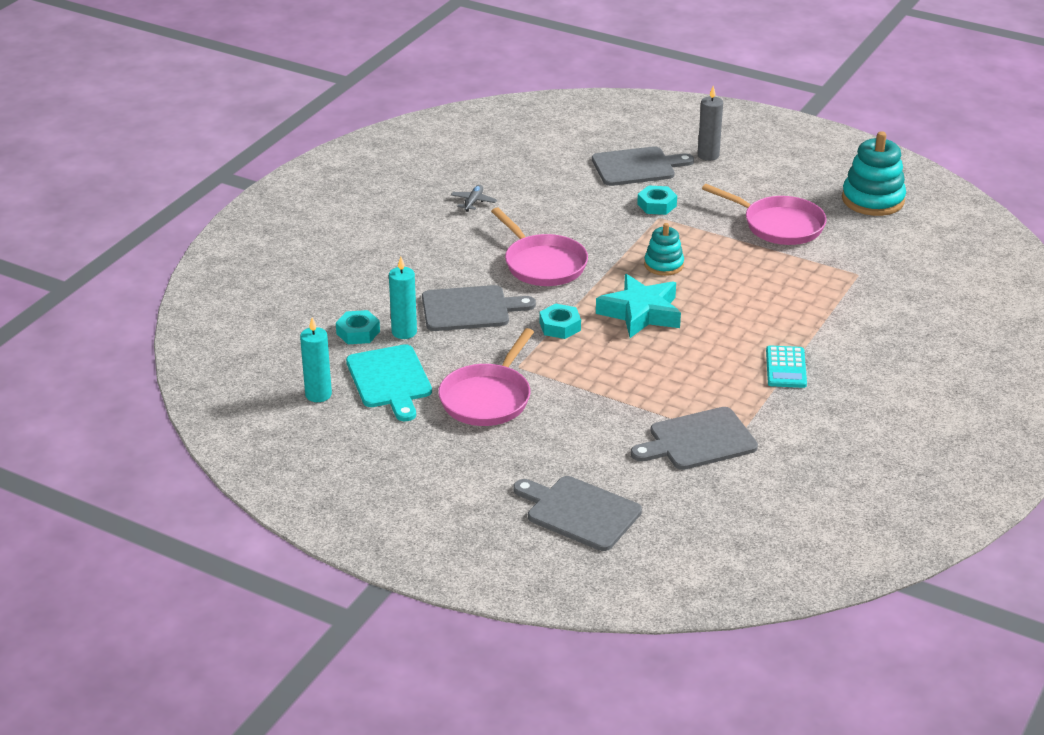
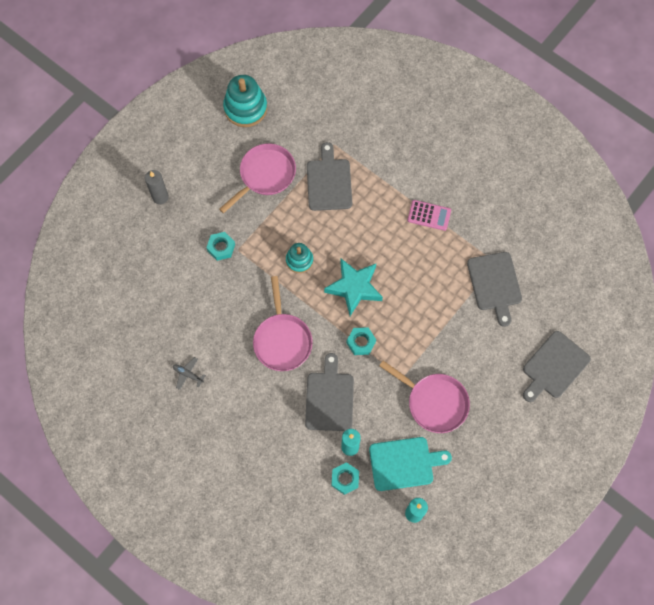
camera: 80 degrees left, 35 degrees up
pink pan [491,208,588,286] -> pink pan turned 105 degrees clockwise [253,276,313,371]
grey cutting board [592,146,694,186] -> grey cutting board moved to [307,142,352,211]
turquoise calculator [766,345,807,388] -> pink calculator [407,200,451,231]

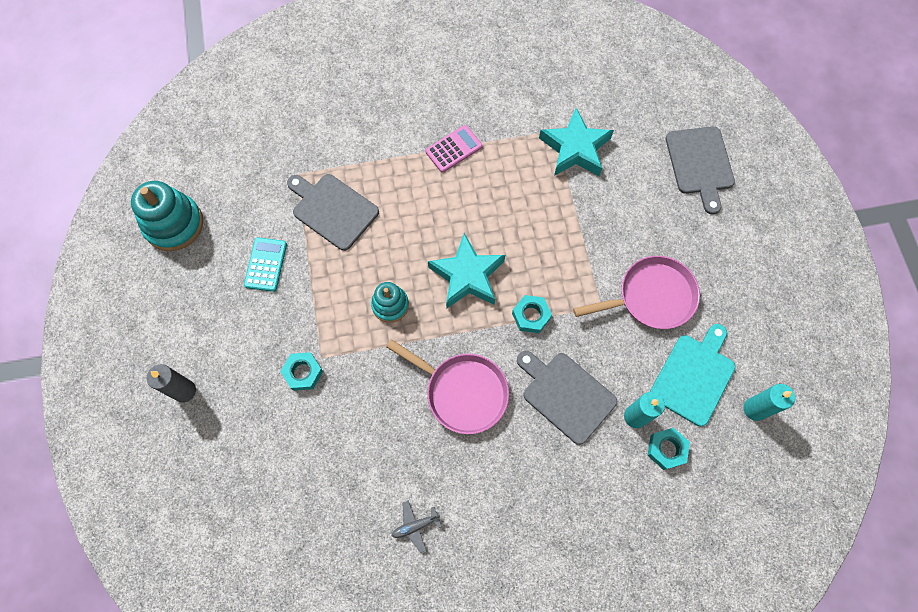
camera: 50 degrees left, 0 degrees up
pink pan [219,143,296,213] -> turquoise calculator [244,238,287,292]
grey cutting board [467,252,522,327] -> turquoise star [539,108,614,176]

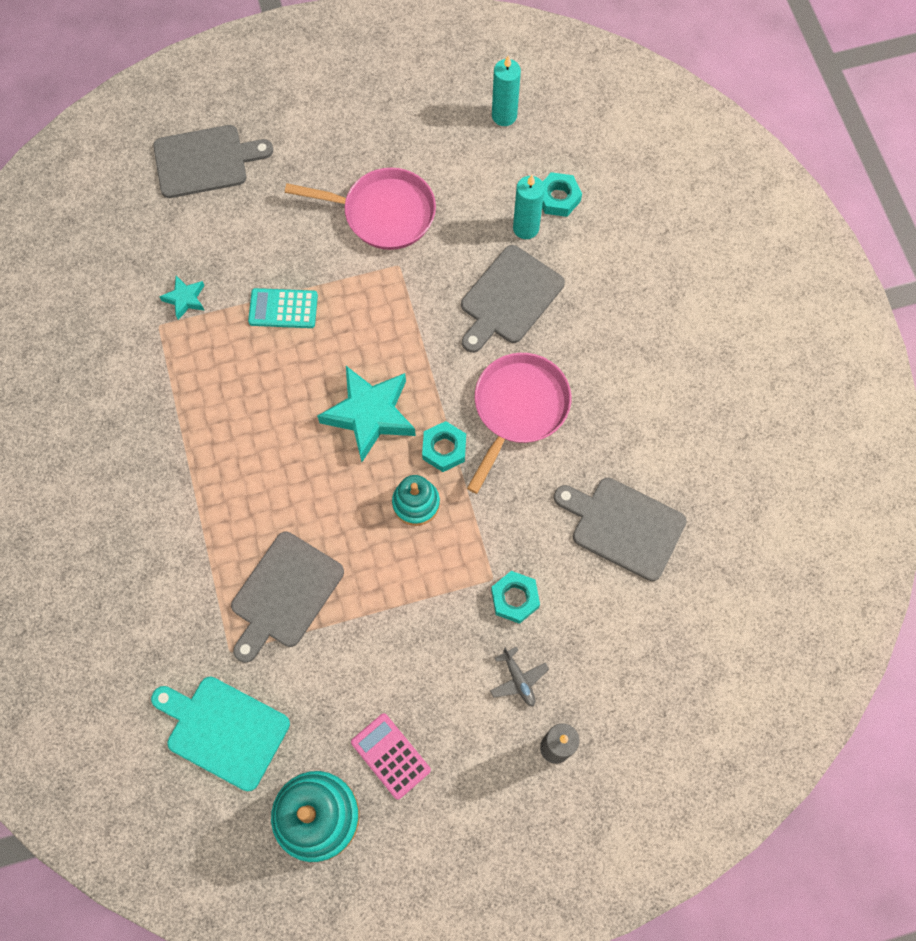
camera: 95 degrees left, 0 degrees up
turquoise calculator [244,238,287,292] -> turquoise calculator moved to [248,288,318,328]
grey plane [392,500,442,553] -> grey plane moved to [490,647,549,706]
pink calculator [425,125,483,173] -> pink calculator moved to [351,713,431,800]
turquoise nut [512,295,552,333] -> turquoise nut moved to [422,421,466,472]
turquoise star [539,108,614,176] -> turquoise star [159,276,205,320], size x0.48
pink pan [573,256,700,329] -> pink pan turned 120 degrees clockwise [285,168,436,250]
turquoise cutting board [650,324,736,427] -> turquoise cutting board moved to [151,677,290,791]
none -> grey cutting board [554,478,687,581]

